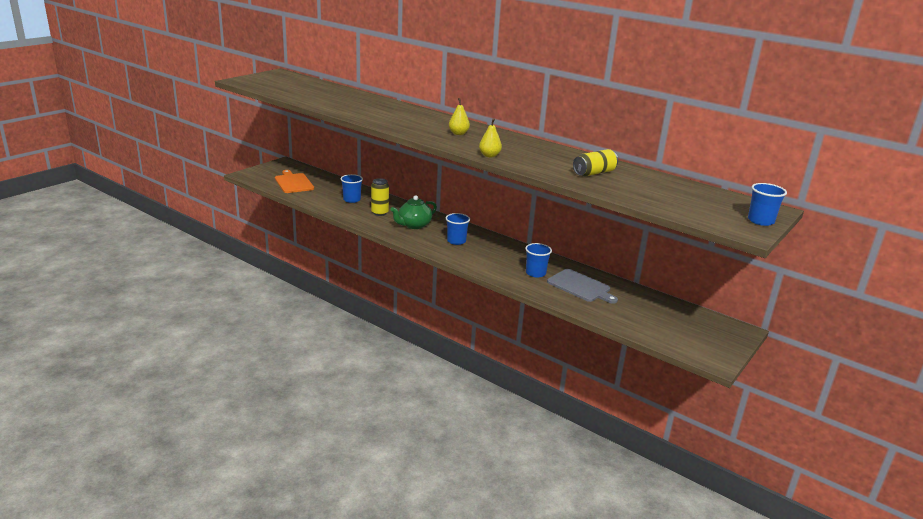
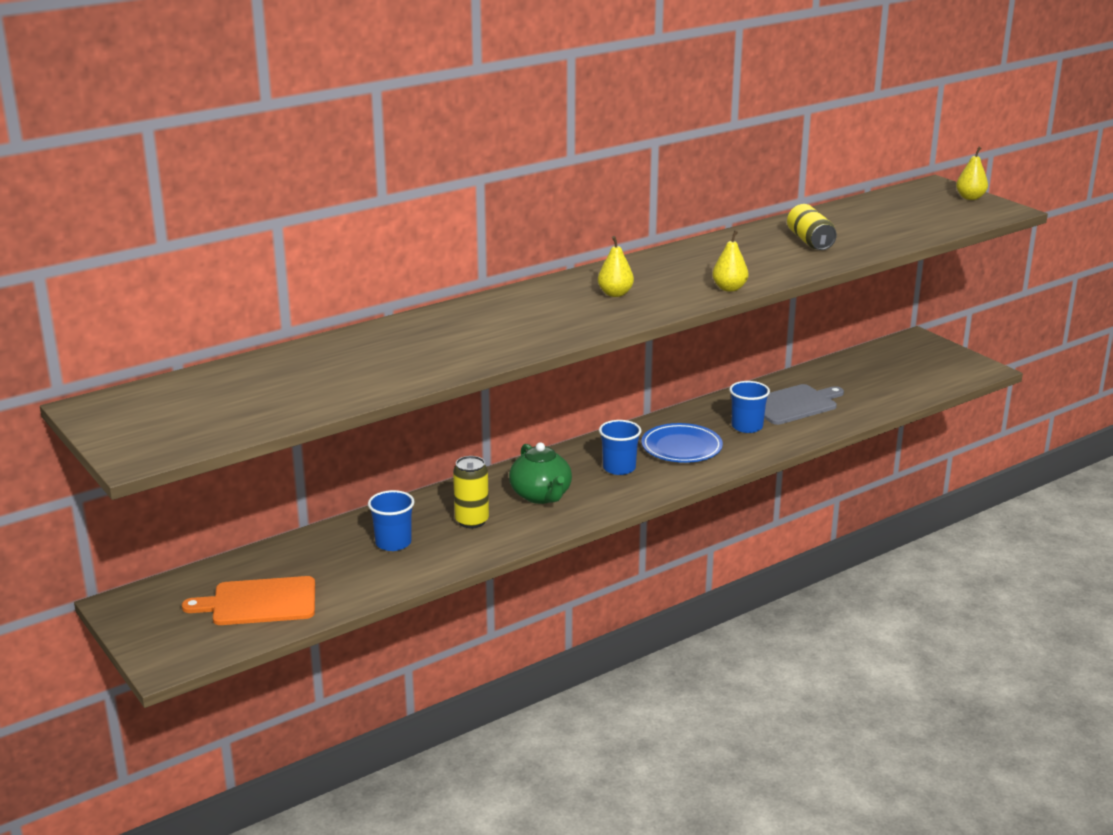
camera: 70 degrees left, 0 degrees up
blue cup [748,183,787,226] -> yellow pear [956,147,988,200]
none -> blue plate [641,423,723,463]

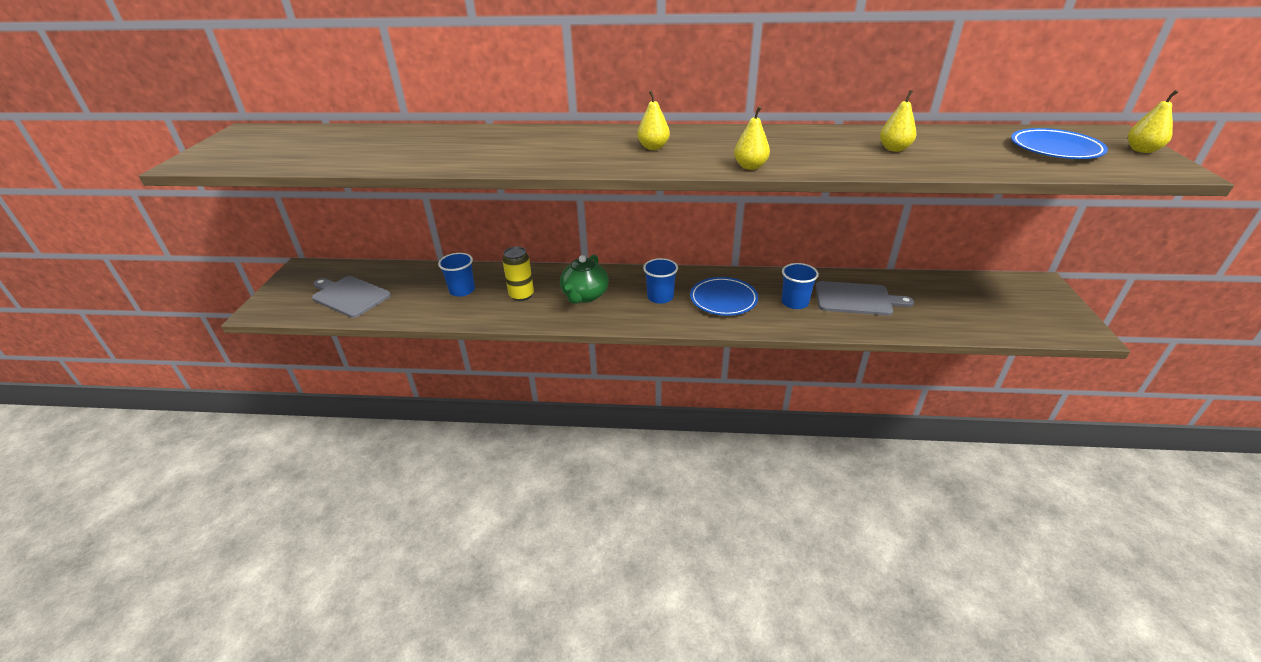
camera: 40 degrees right, 10 degrees up
orange cutting board [182,576,315,625] -> grey cutting board [312,276,391,318]
yellow can [787,204,837,250] -> yellow pear [880,90,916,152]
none -> blue plate [1011,128,1108,159]

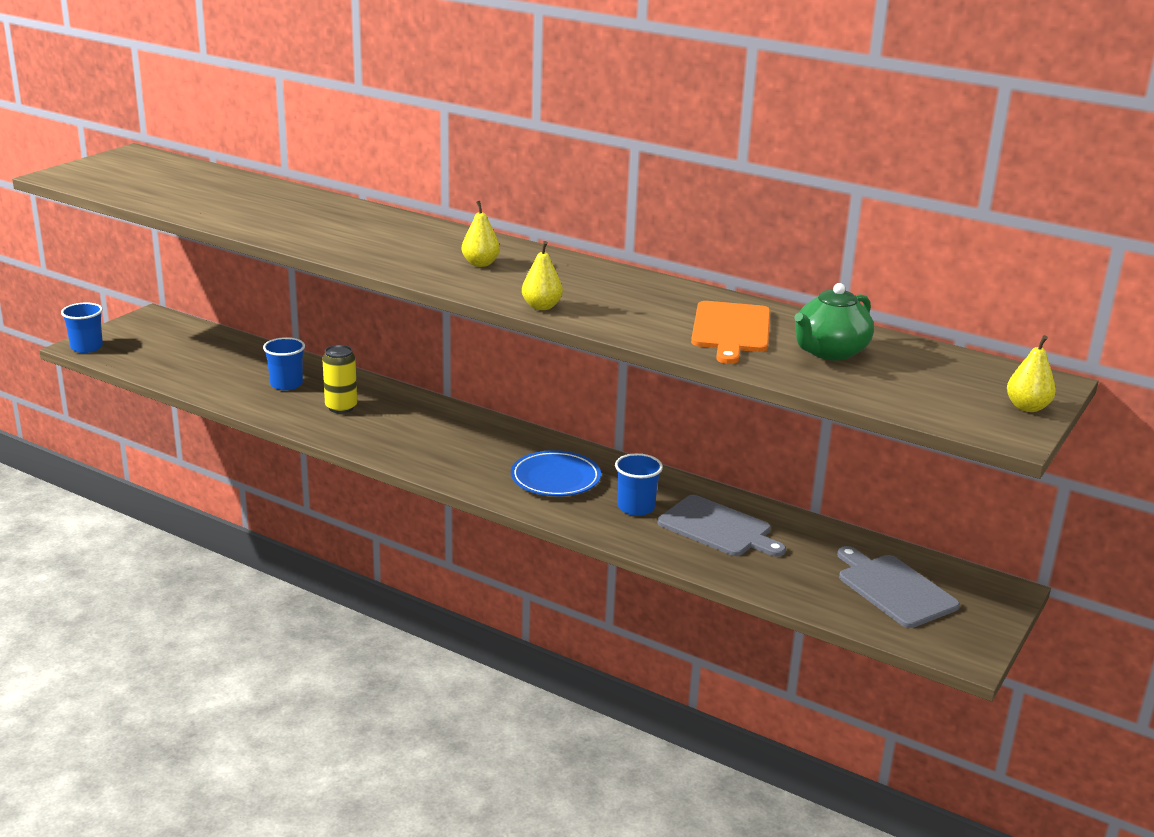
camera: 25 degrees right, 10 degrees down
grey cutting board [312,276,391,318] -> grey cutting board moved to [837,546,960,628]
green teapot [560,255,609,304] -> green teapot moved to [794,283,874,361]
blue cup [643,258,678,304] -> blue cup moved to [61,303,103,353]
yellow pear [880,90,916,152] -> orange cutting board [691,301,770,364]
blue plate [1011,128,1108,159] -> none

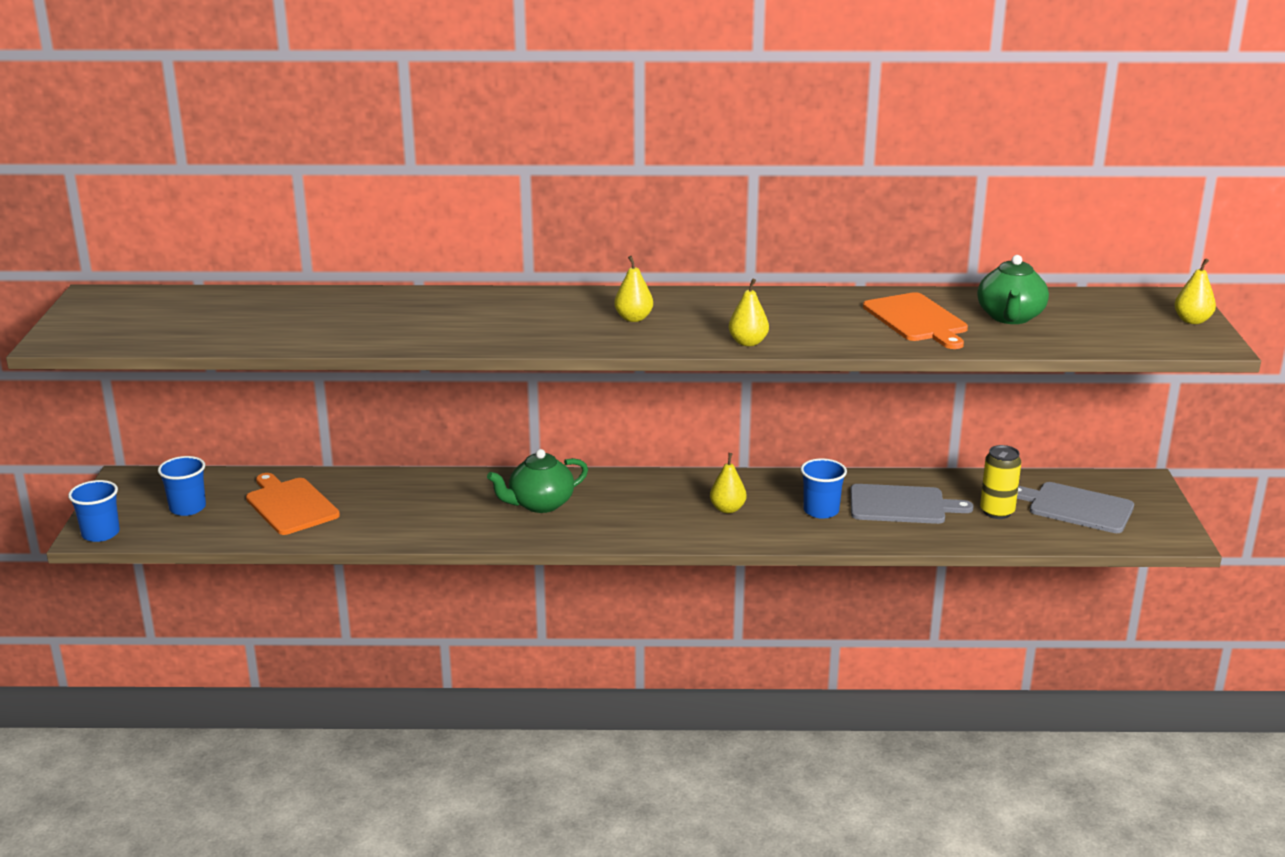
camera: 30 degrees left, 0 degrees up
blue cup [263,337,305,390] -> blue cup moved to [158,456,206,516]
yellow can [322,345,357,413] -> yellow can moved to [980,445,1021,519]
blue plate [511,450,601,496] -> yellow pear [710,453,747,513]
none -> orange cutting board [246,473,340,535]
none -> green teapot [487,449,588,513]

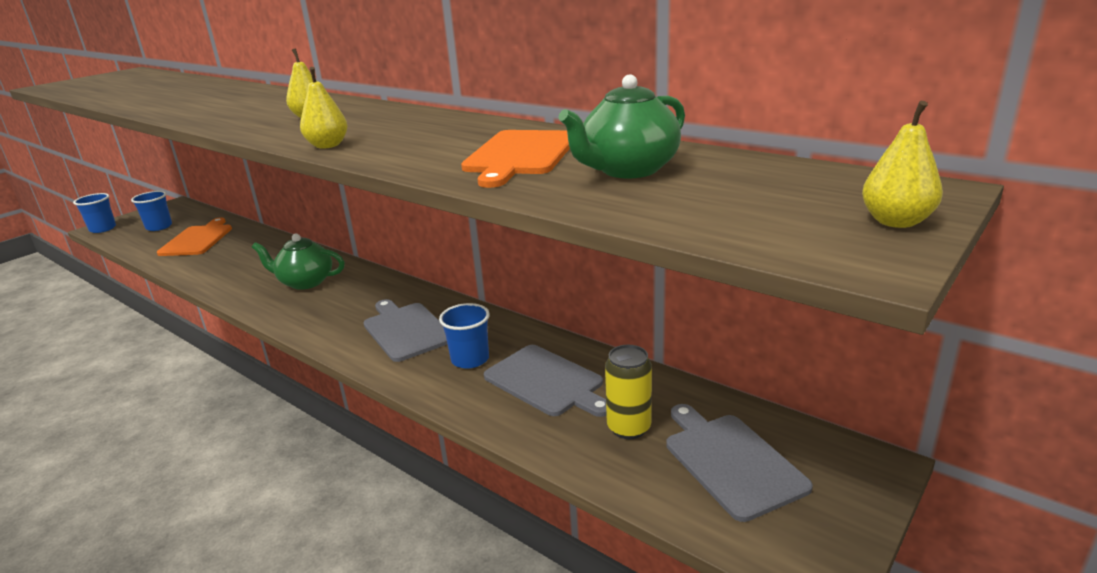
camera: 40 degrees right, 0 degrees up
yellow pear [710,453,747,513] -> grey cutting board [363,299,448,362]

